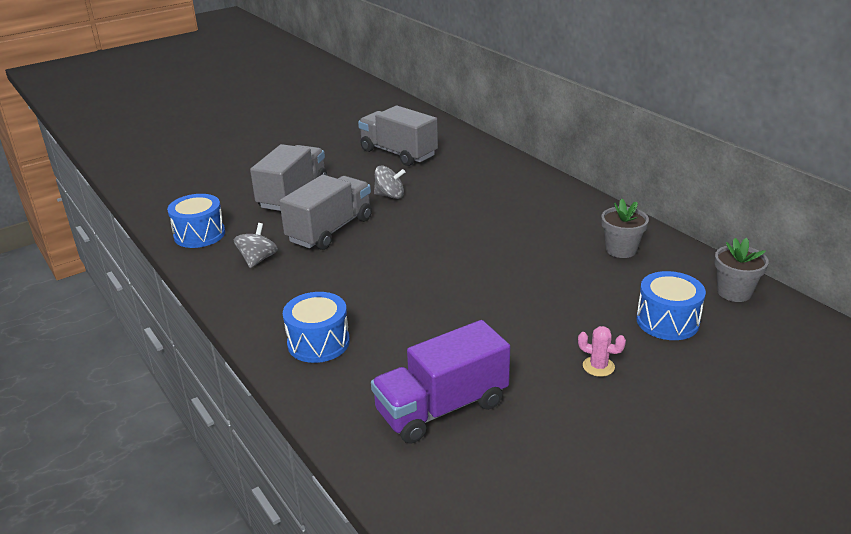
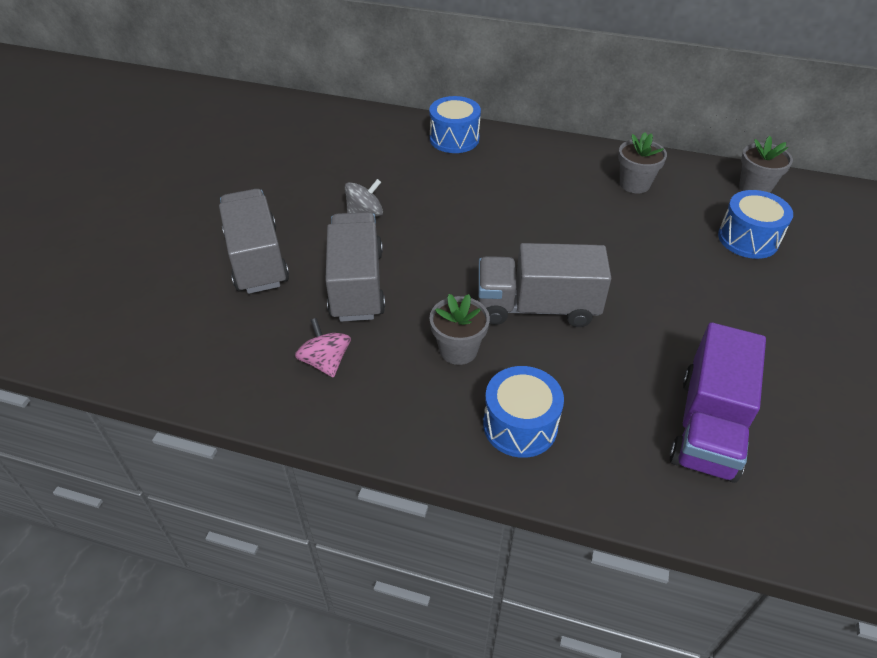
camera: 40 degrees left, 15 degrees up
blue drum [167,194,225,248] -> blue drum moved to [429,96,481,153]
grey spinning top [234,223,278,268] -> pink spinning top [295,318,351,378]
grey truck [358,106,438,166] -> grey truck moved to [478,243,612,327]
pink cactus [578,326,626,377] -> none
none -> grey flower pot [430,294,490,365]

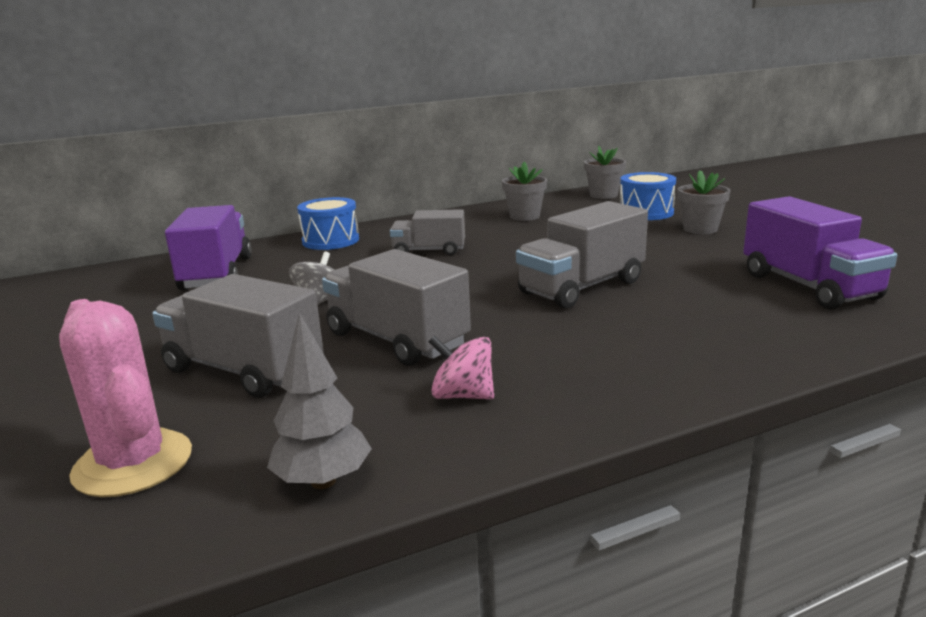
camera: 40 degrees left, 25 degrees down
grey flower pot [430,294,490,365] -> grey flower pot moved to [678,170,730,234]
blue drum [483,366,564,458] -> none
none -> pink cactus [59,299,192,497]
none -> purple truck [165,205,251,290]
none -> grey tree [267,312,372,489]
none -> grey truck [390,209,465,255]

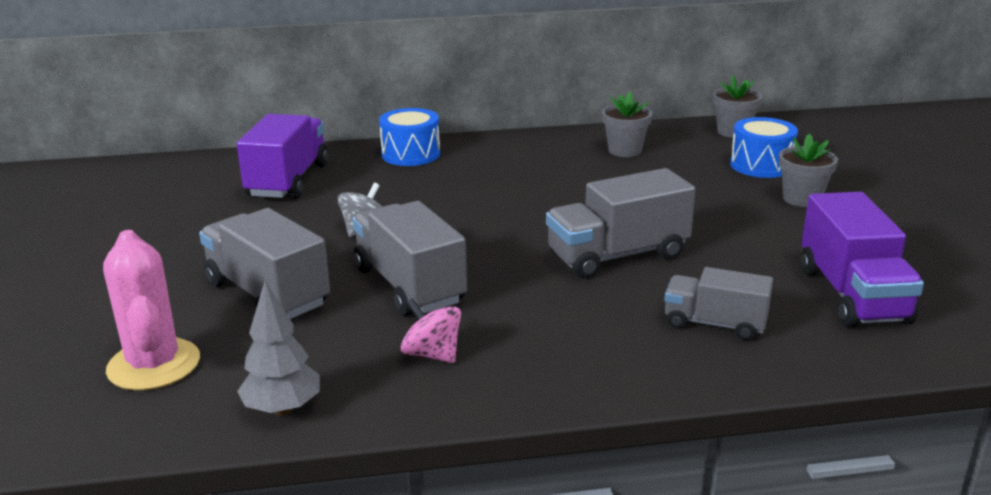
camera: 15 degrees right, 5 degrees up
grey truck [390,209,465,255] -> grey truck moved to [664,267,773,340]

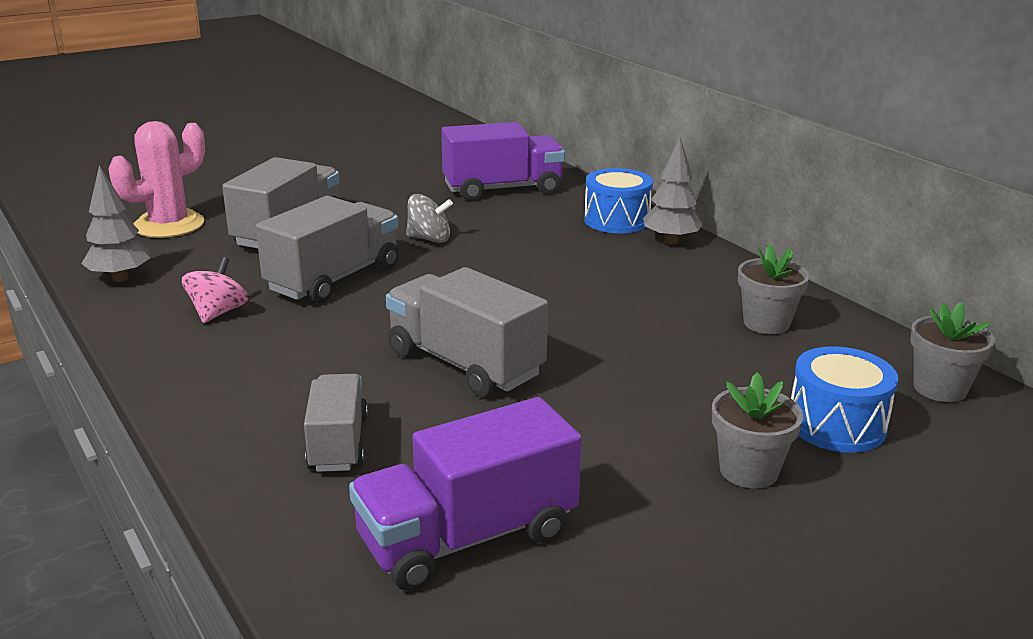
camera: 65 degrees right, 0 degrees up
none -> grey tree [643,137,703,244]

